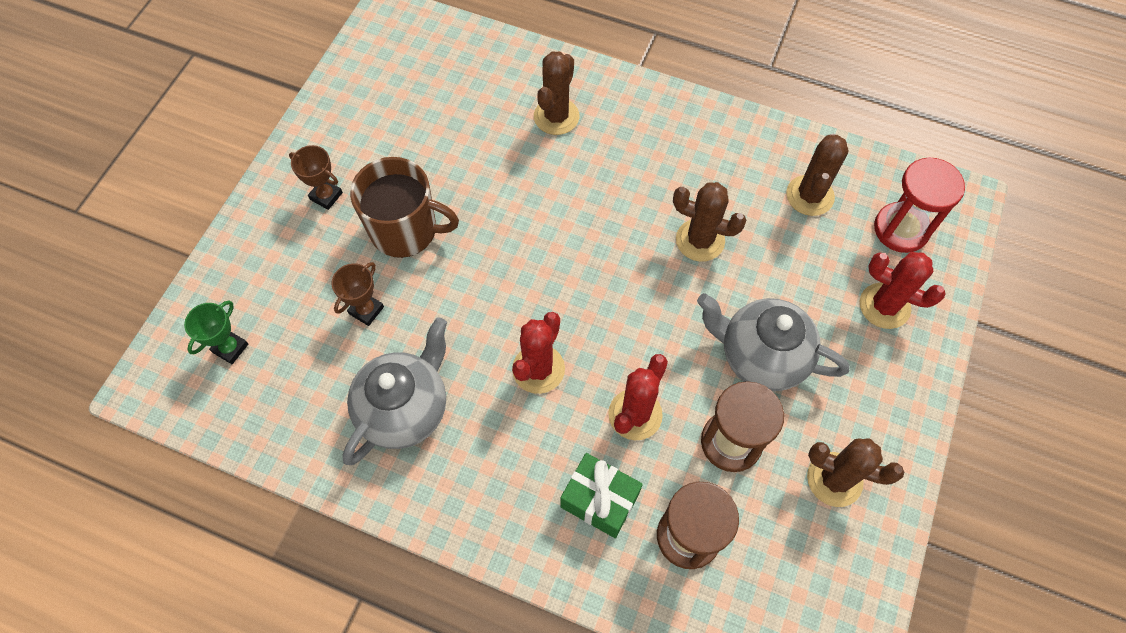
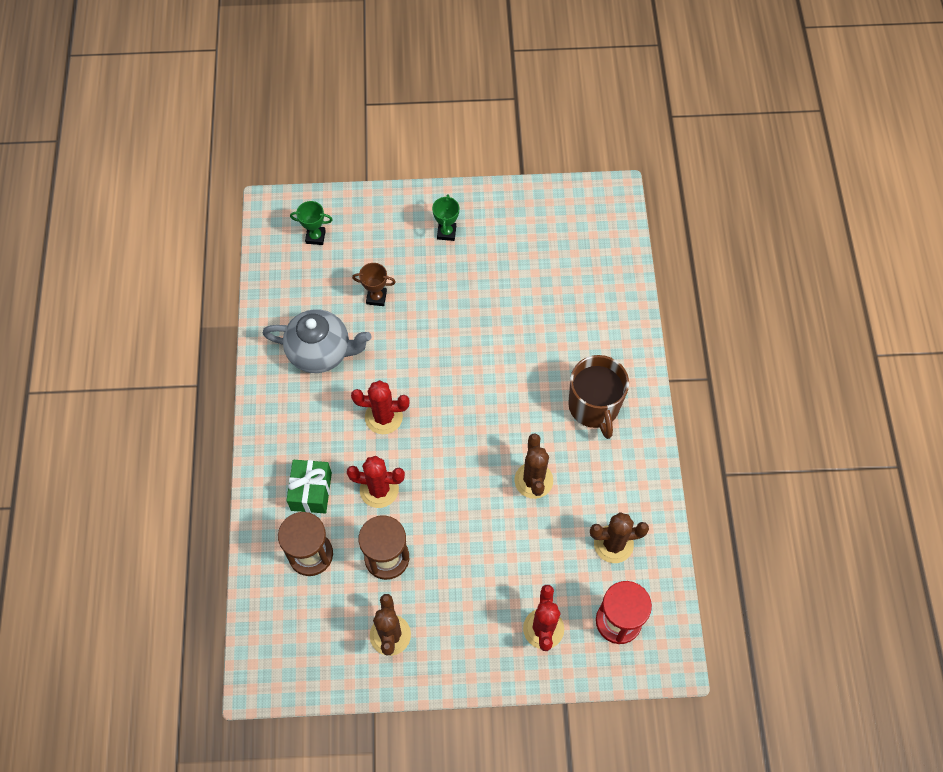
camera: 65 degrees right, 0 degrees up
brown trophy [289,145,343,210] -> green trophy [432,194,459,241]
brown mug [350,157,459,258] -> brown mug moved to [568,355,629,439]
brown cactus [534,52,579,135] -> none
grey teapot [697,293,849,391] -> none

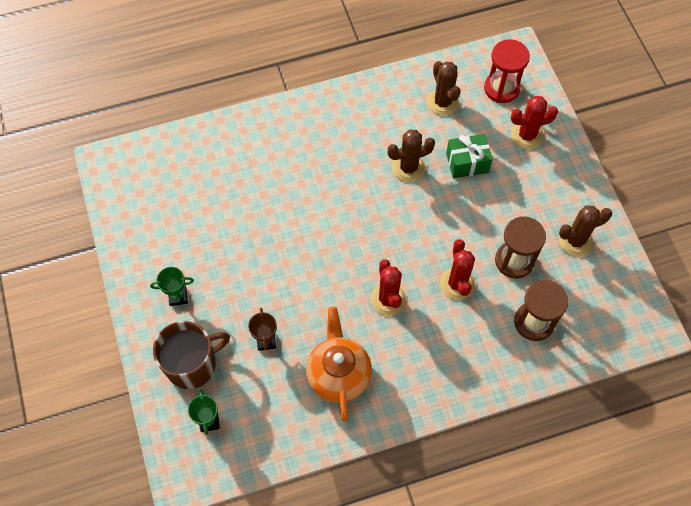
camera: 105 degrees left, 0 degrees up
grey teapot [263,309,372,373] -> orange teapot [306,306,372,422]
green gift [286,460,332,513] -> green gift moved to [446,134,493,178]
brown mug [568,355,629,439] -> brown mug moved to [153,321,230,389]

